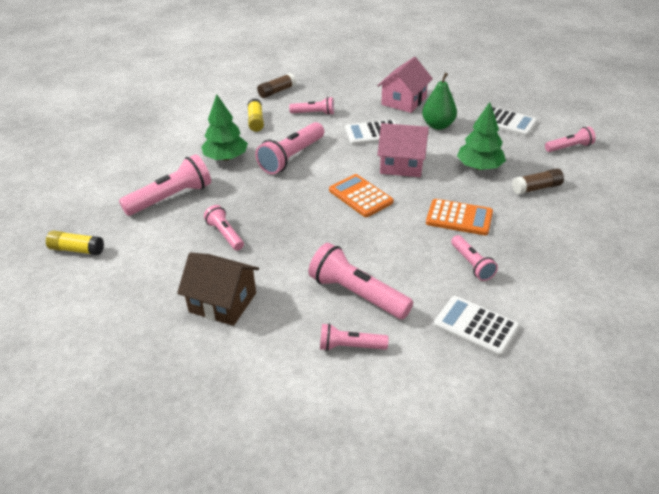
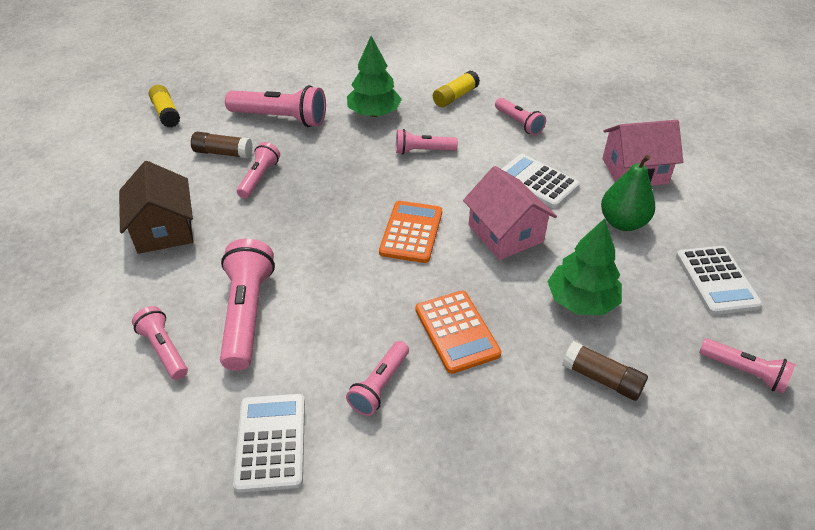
camera: 50 degrees right, 5 degrees up
pink flashlight [255,122,324,174] -> pink flashlight [396,129,458,154], size x0.59
brown glue stick [257,73,296,98] -> brown glue stick moved to [191,132,253,158]

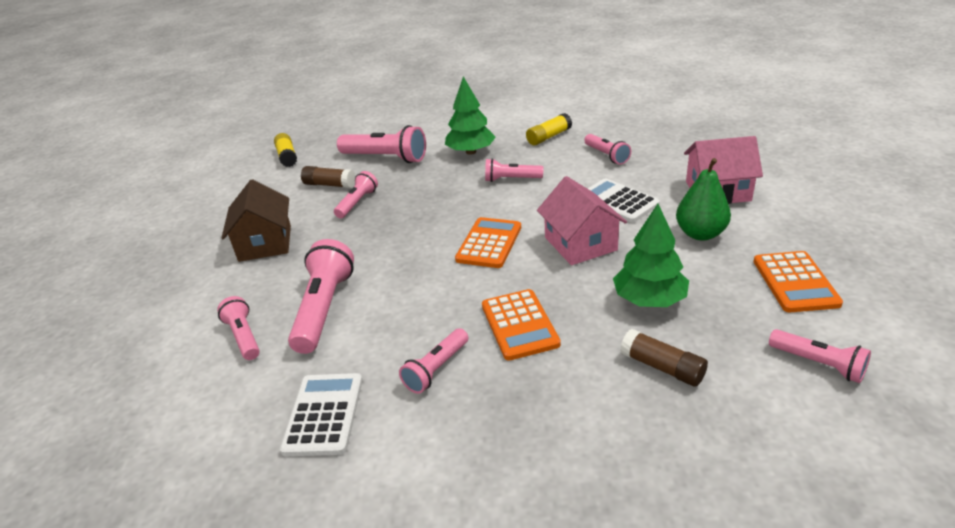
camera: 10 degrees right, 10 degrees down
white calculator [676,246,763,315] -> orange calculator [753,251,843,312]

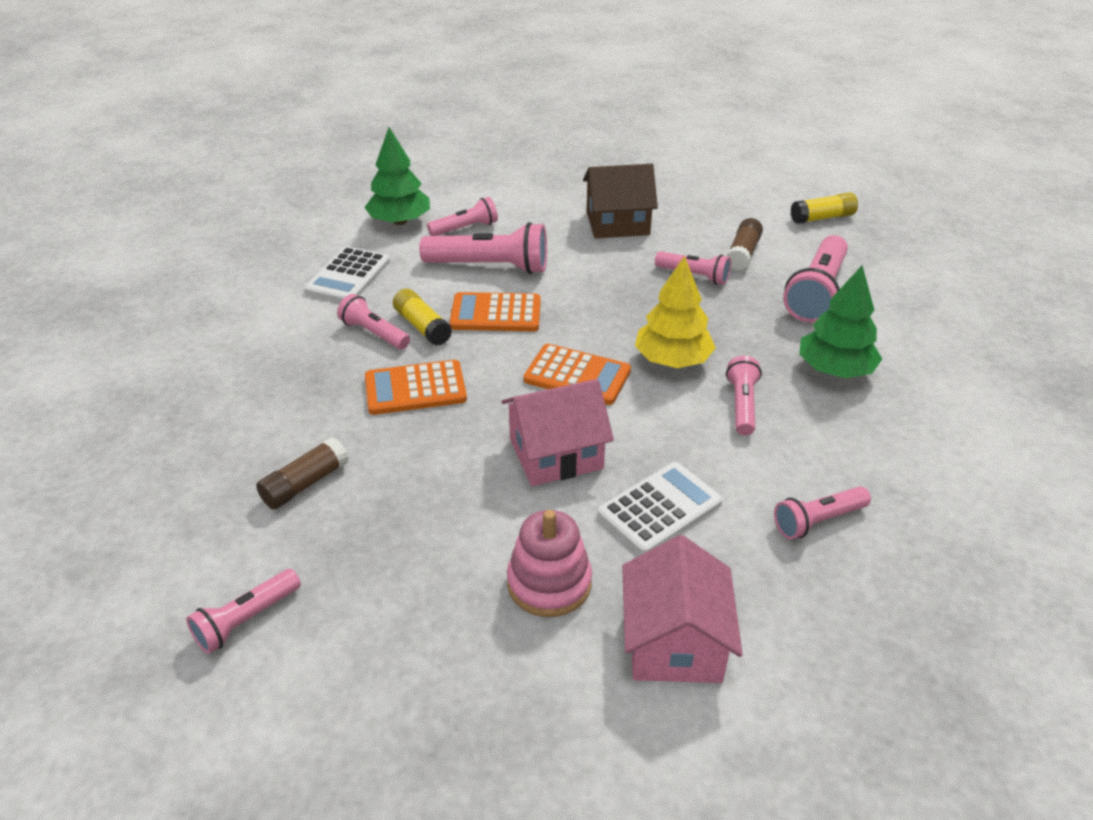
camera: 90 degrees right, 5 degrees up
white calculator [280,373,363,456] -> white calculator turned 105 degrees clockwise [305,247,390,302]
yellow glue stick [526,113,572,145] -> yellow glue stick moved to [393,289,452,346]
green tree [613,204,689,307] -> green tree moved to [364,127,430,225]
green pear [676,158,731,241] -> pink stacking toy [507,510,592,617]
orange calculator [753,251,843,312] -> orange calculator moved to [450,292,541,331]
none -> yellow tree [635,256,716,368]

